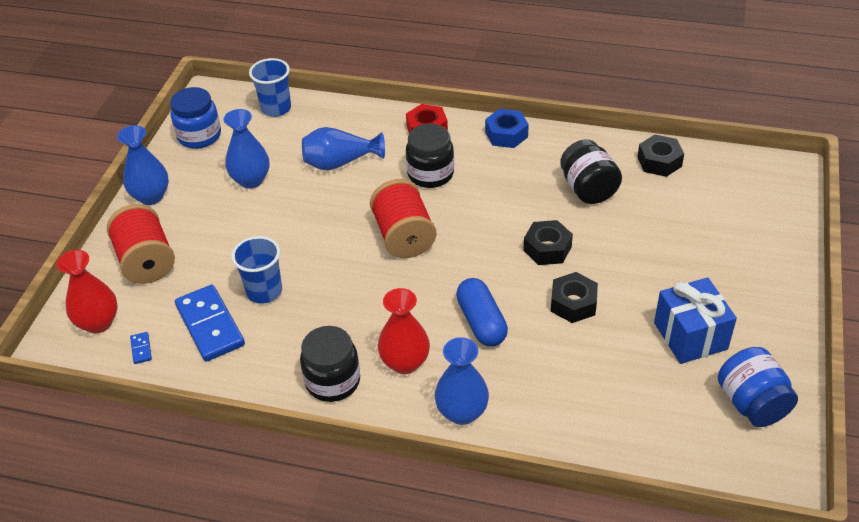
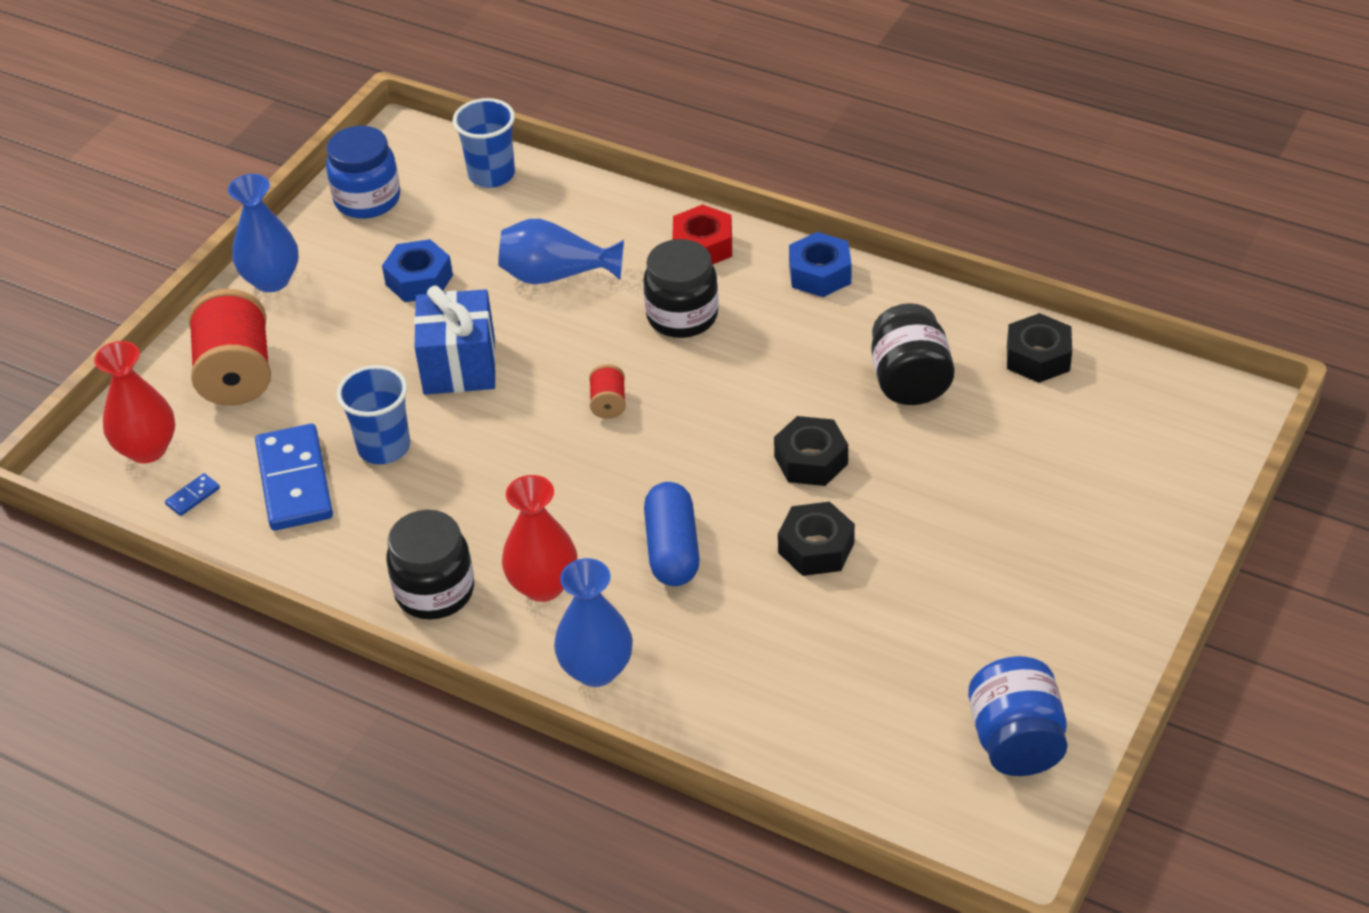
camera: 15 degrees right, 0 degrees up
blue domino [130,332,152,364] -> blue domino turned 45 degrees clockwise [165,473,220,516]
blue vase [223,109,270,189] -> blue nut [382,239,453,302]
red spool [370,179,436,258] -> red spool [589,364,626,419], size x0.46
blue gift [654,277,737,364] -> blue gift moved to [414,285,496,395]

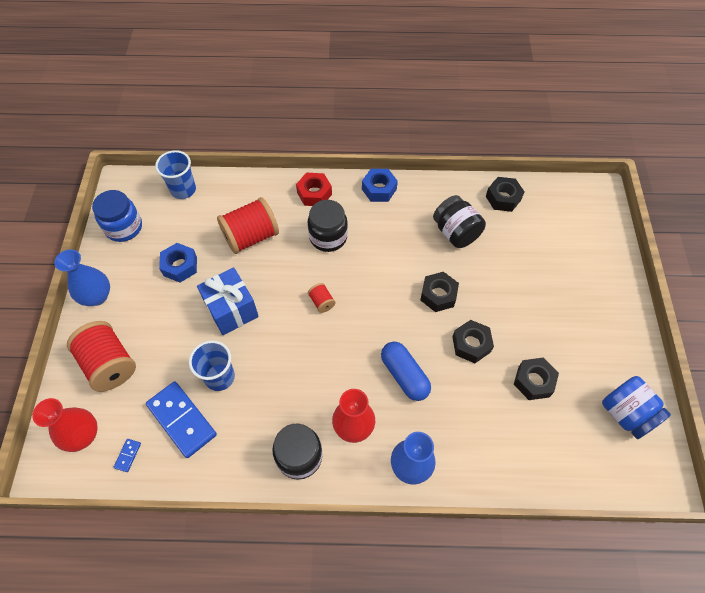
camera: 30 degrees left, 15 degrees up
blue vase [498,219,624,284] -> red spool [217,197,279,254]
none -> black nut [514,358,559,400]

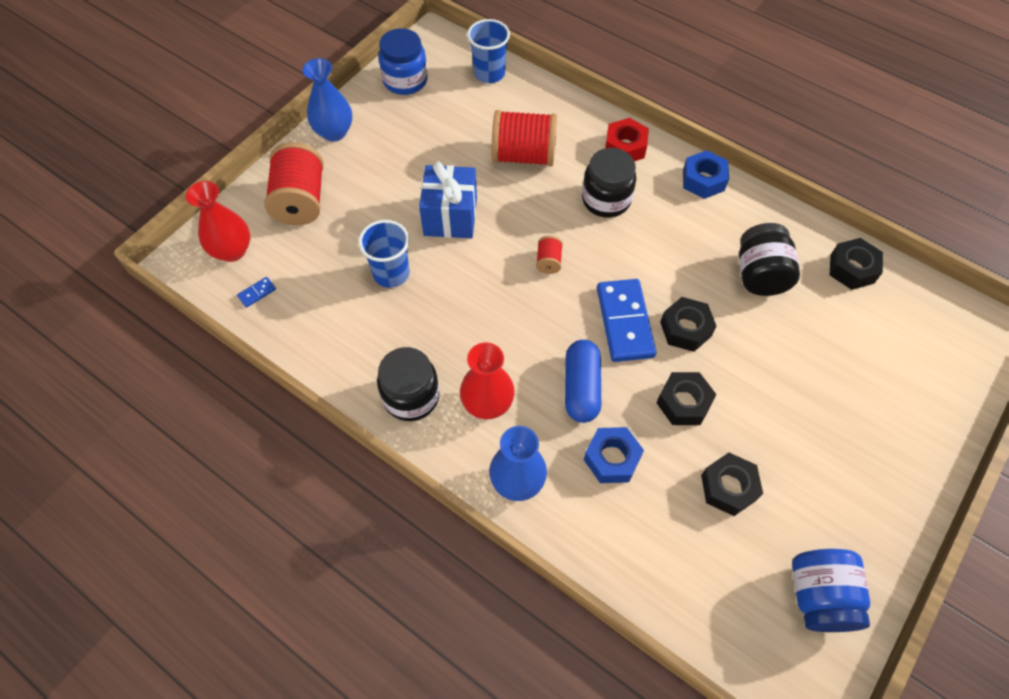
camera: 35 degrees right, 0 degrees up
blue domino [146,381,217,458] -> blue domino moved to [597,279,656,362]
blue nut [159,243,197,282] -> blue nut moved to [584,427,644,483]

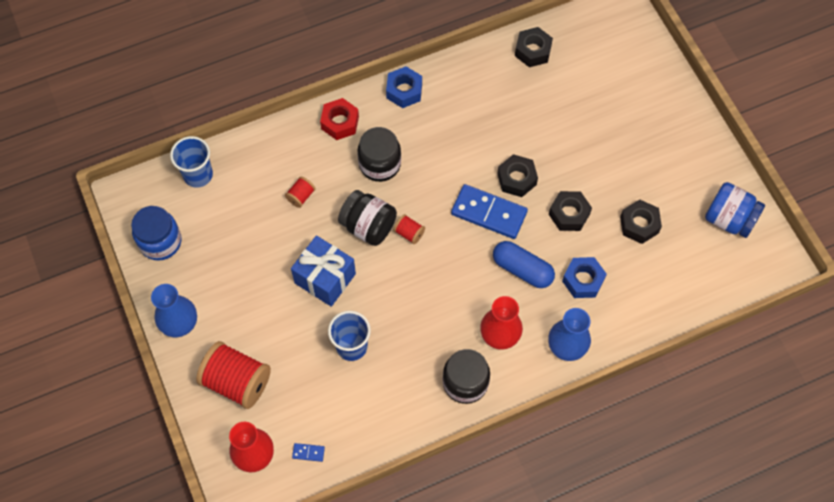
camera: 60 degrees left, 5 degrees up
blue domino [237,277,276,308] -> blue domino turned 75 degrees counterclockwise [292,443,325,462]
red spool [492,110,557,167] -> red spool [285,177,315,208], size x0.46
black jar [739,223,800,296] -> black jar moved to [338,190,397,246]

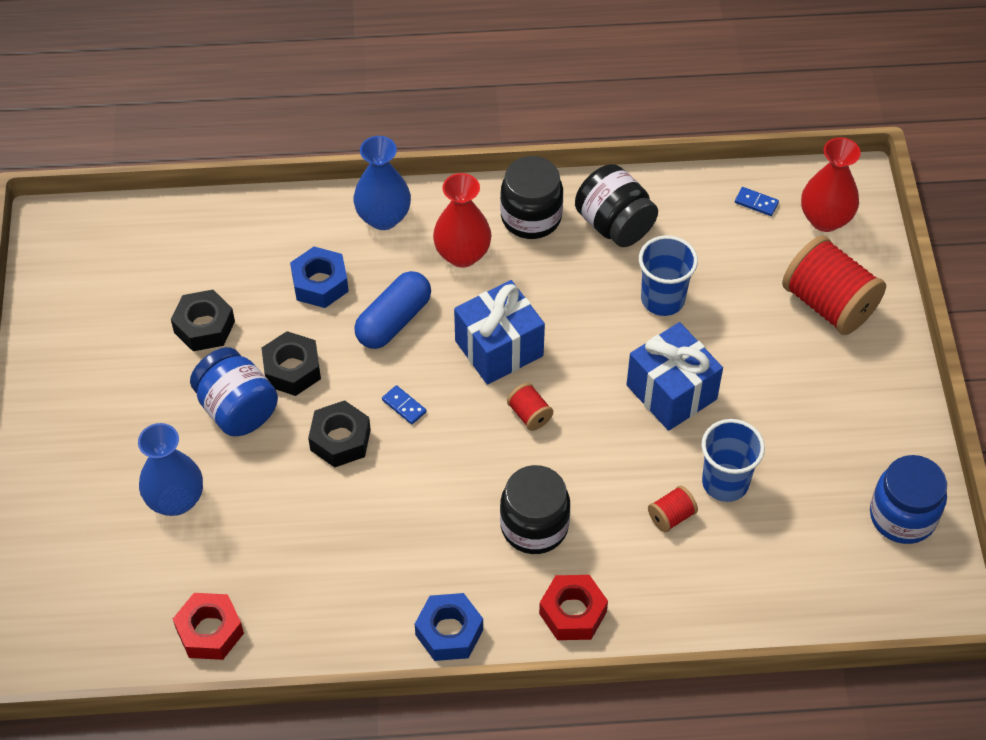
camera: 160 degrees left, 10 degrees down
blue vase [151,284,197,337] -> blue vase moved to [138,423,203,516]
blue cup [170,136,213,188] -> blue cup moved to [702,419,765,502]
black jar [338,190,397,246] -> black jar moved to [575,164,658,247]
blue domino [451,184,528,239] -> blue domino [382,385,427,424], size x0.41
blue capsule [493,241,555,288] -> blue capsule turned 75 degrees clockwise [354,271,431,349]
black nut [515,27,553,67] -> red nut [173,593,244,660]
blue jar [705,182,765,238] -> blue jar moved to [190,347,278,436]
none -> blue gift [454,280,545,385]

